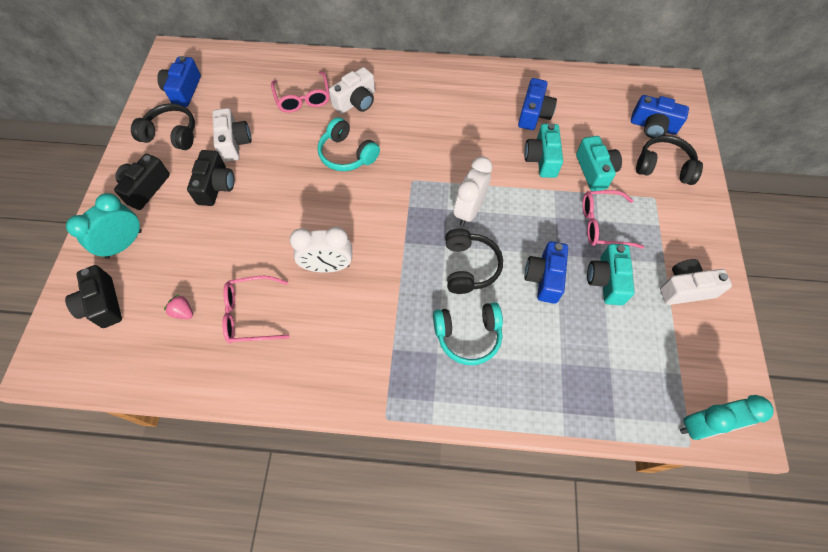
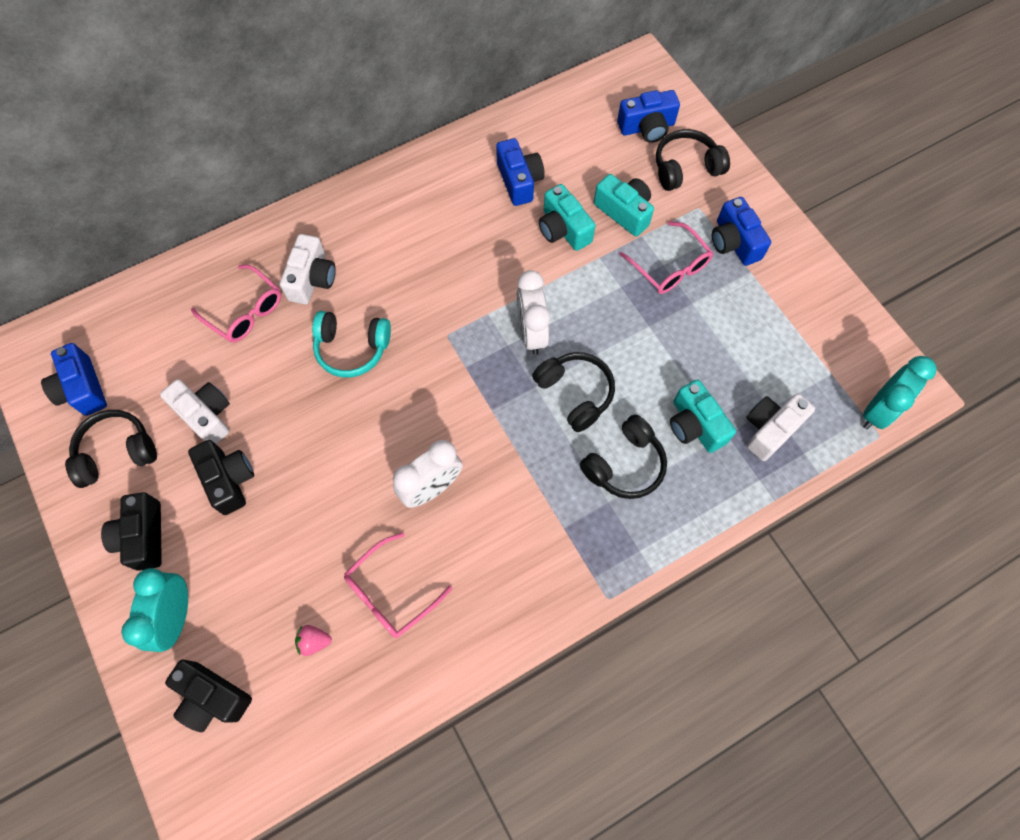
camera: 35 degrees left, 5 degrees up
turquoise headphones [433,302,503,365] -> black headphones [580,415,667,499]
blue camera [524,241,568,304] -> blue camera moved to [712,197,771,266]
pink glasses [582,190,644,249] -> pink glasses turned 90 degrees counterclockwise [619,221,713,294]
turquoise camera [587,244,635,305] -> turquoise camera moved to [670,379,736,453]
white camera [660,259,732,305] -> white camera moved to [746,393,815,461]

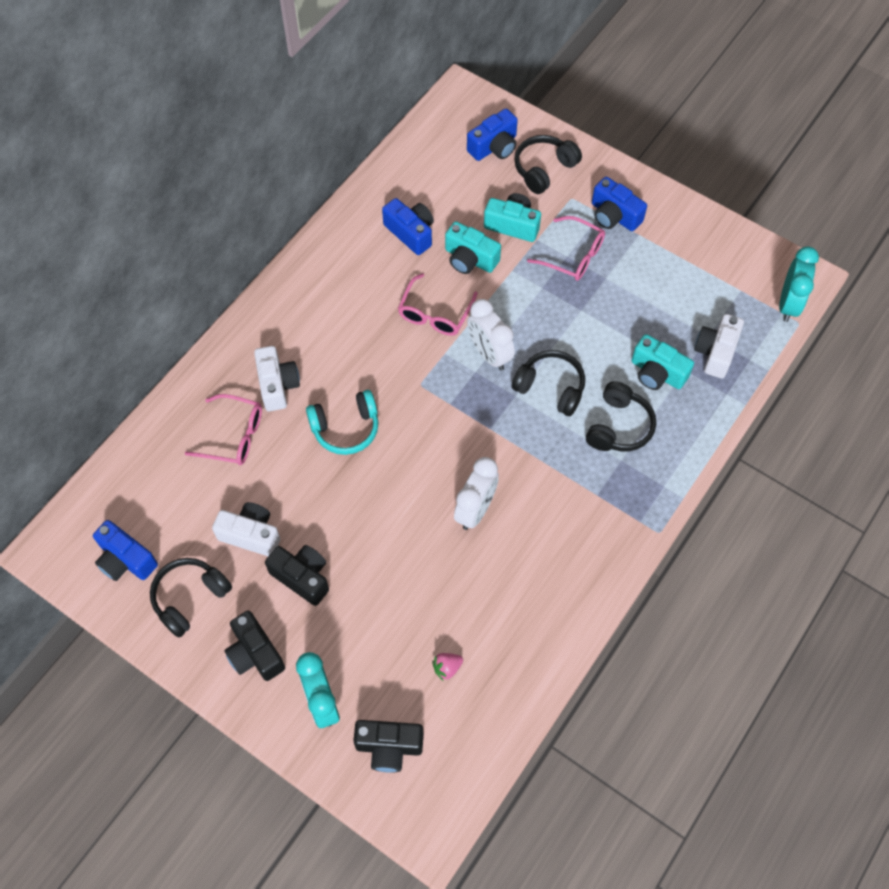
camera: 25 degrees left, 5 degrees down
pink glasses [344,532,452,638] -> pink glasses moved to [398,273,478,336]

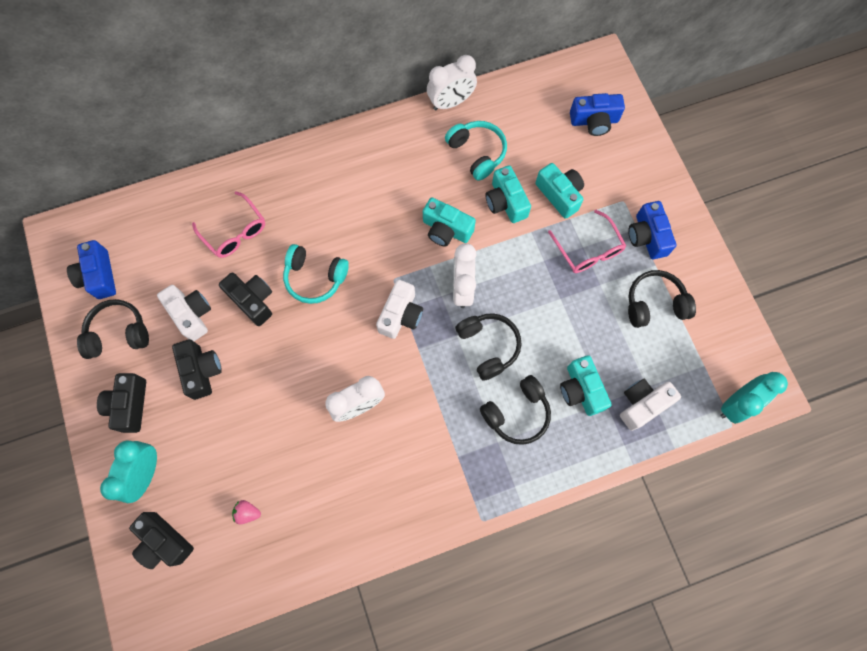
camera: 35 degrees right, 10 degrees up
white camera [254,346,300,411] -> white camera moved to [376,279,423,339]
blue camera [382,198,434,255] -> turquoise headphones [445,121,507,181]
pink glasses [398,273,478,336] -> turquoise camera [423,198,476,247]
black headphones [514,135,582,194] -> black headphones moved to [628,270,696,328]
none -> black camera [219,272,272,326]
none -> white clock [427,55,477,110]

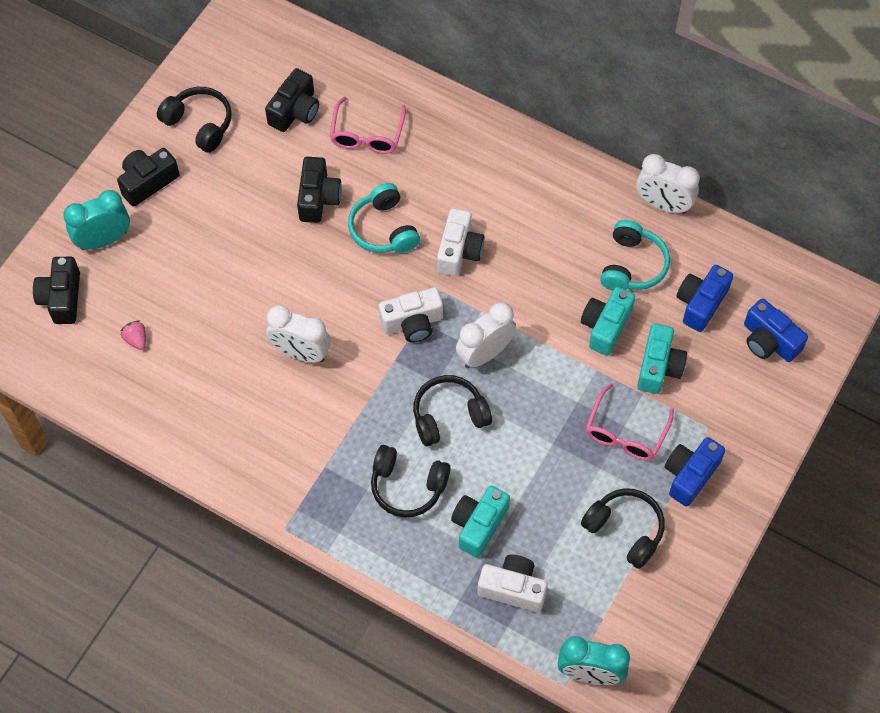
camera: 50 degrees right, 10 degrees down
blue camera [67,240,116,299] -> blue camera moved to [677,265,733,332]
white camera [157,285,211,341] -> white camera moved to [437,208,485,276]
black camera [172,339,222,400] -> black camera moved to [265,68,319,132]
turquoise camera [423,198,476,247] -> none
black headphones [455,313,522,381] -> black headphones turned 135 degrees counterclockwise [413,375,492,446]

